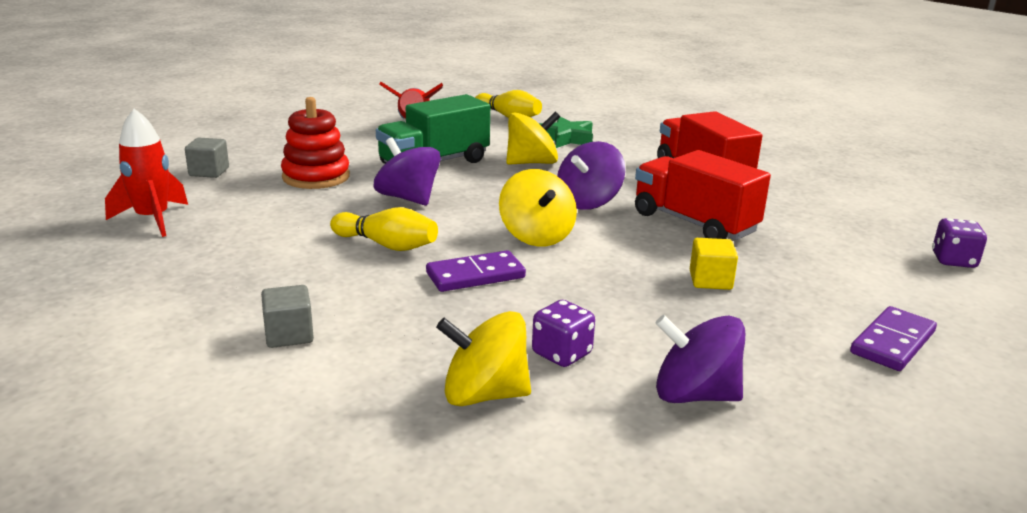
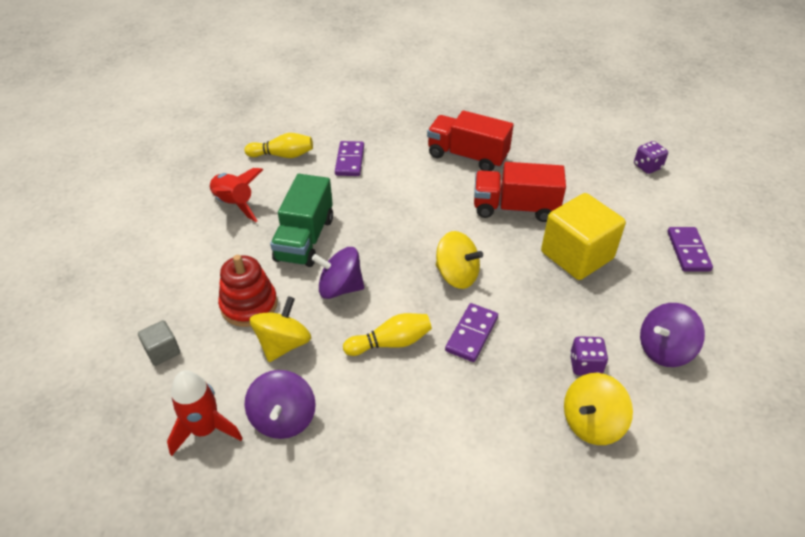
camera: 40 degrees left, 20 degrees up
grey cube [261,285,314,348] -> none
yellow spinning top [506,112,560,165] -> yellow spinning top moved to [249,296,311,362]
green star [539,117,593,148] -> purple domino [335,141,364,176]
purple spinning top [557,141,625,210] -> purple spinning top moved to [245,370,316,439]
yellow cube [690,238,738,290] -> yellow cube [541,193,626,280], size x2.18

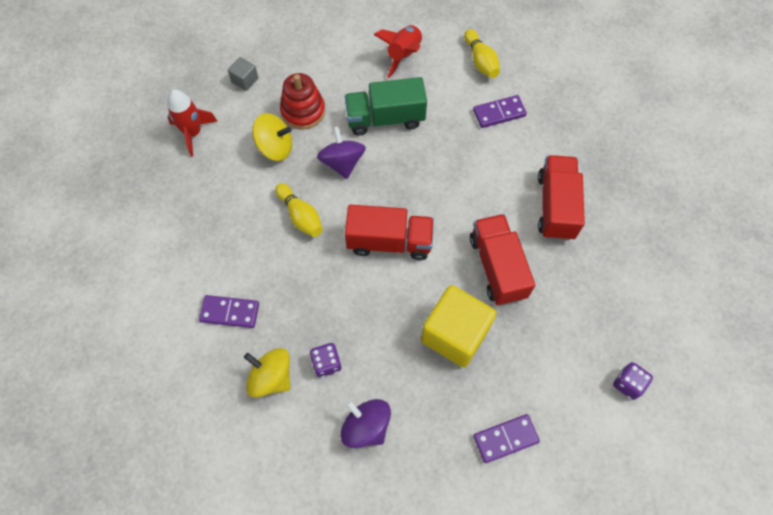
camera: 70 degrees right, 20 degrees up
purple spinning top [245,370,316,439] -> none
yellow spinning top [436,231,483,289] -> red truck [345,205,434,260]
purple domino [445,303,498,362] -> purple domino moved to [199,295,259,328]

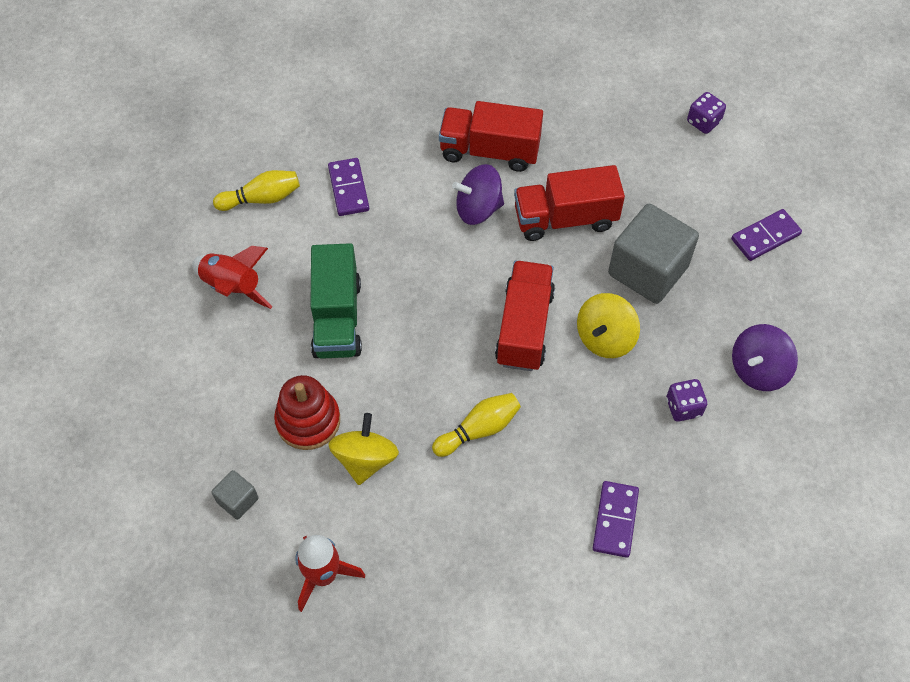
camera: 85 degrees left, 5 degrees down
yellow spinning top [244,348,290,398] -> yellow spinning top moved to [577,293,640,358]
purple spinning top [317,126,366,179] -> purple spinning top moved to [452,164,504,225]
yellow cube [421,285,496,367] -> grey cube [608,204,699,304]
purple domino [473,414,540,463] -> purple domino turned 75 degrees clockwise [731,209,802,261]

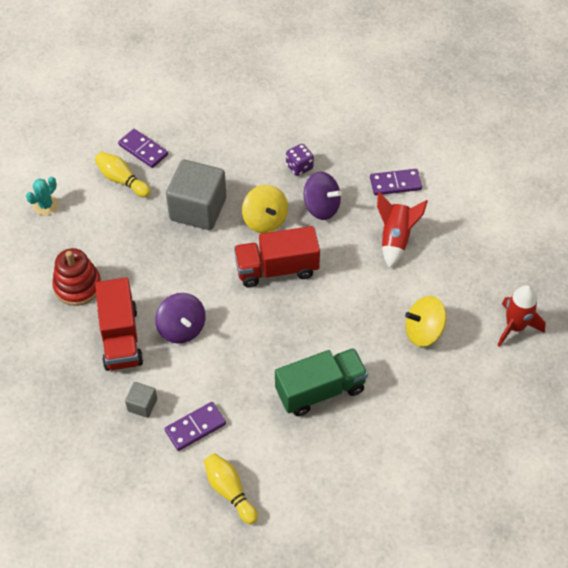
camera: 110 degrees left, 5 degrees down
red rocket [192,246,273,309] -> red rocket moved to [377,192,428,268]
grey cube [212,470,259,520] -> grey cube moved to [125,382,157,418]
red stacking toy [274,375,340,450] -> red stacking toy moved to [52,248,101,306]
yellow bowling pin [432,393,521,457] -> yellow bowling pin moved to [95,152,151,198]
red truck [514,165,625,241] -> none
yellow spinning top [577,293,640,358] -> yellow spinning top turned 45 degrees clockwise [242,185,288,233]
purple dice [687,92,726,134] -> turquoise cactus [26,177,59,215]
purple spinning top [732,324,798,391] -> purple spinning top moved to [304,172,342,220]

